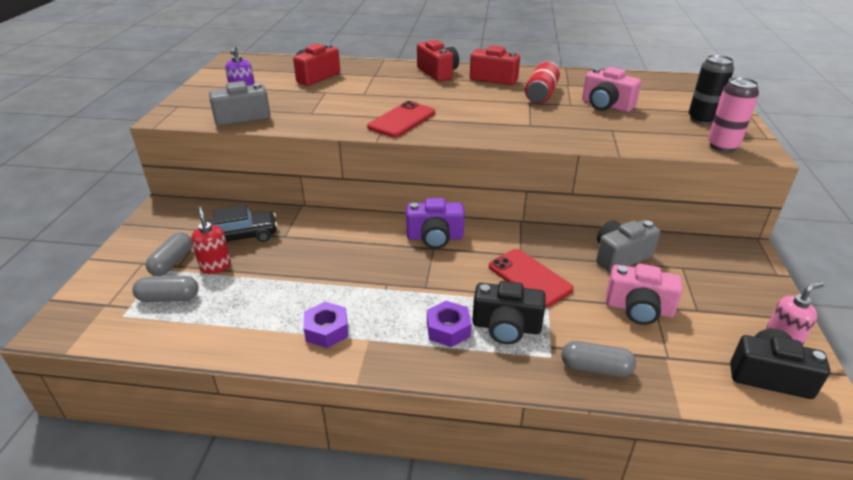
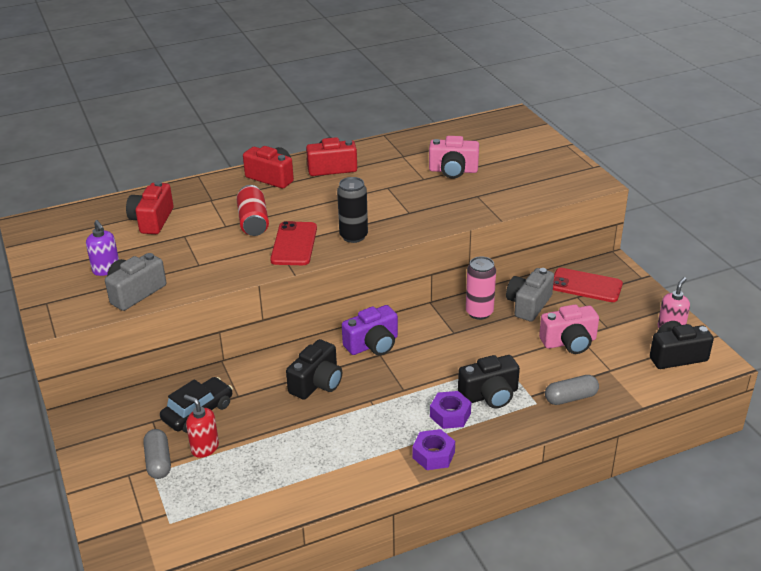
camera: 30 degrees left, 0 degrees up
grey capsule [132,276,199,302] -> none
purple nut [304,302,348,348] -> purple nut moved to [412,429,455,470]
red phone [489,249,574,307] -> red phone moved to [553,268,623,302]
red can [525,61,560,103] -> red can moved to [236,185,269,236]
black can [688,55,734,124] -> black can moved to [337,177,368,243]
pink can [708,77,759,152] -> pink can moved to [466,256,496,320]
none -> black camera [286,339,342,400]

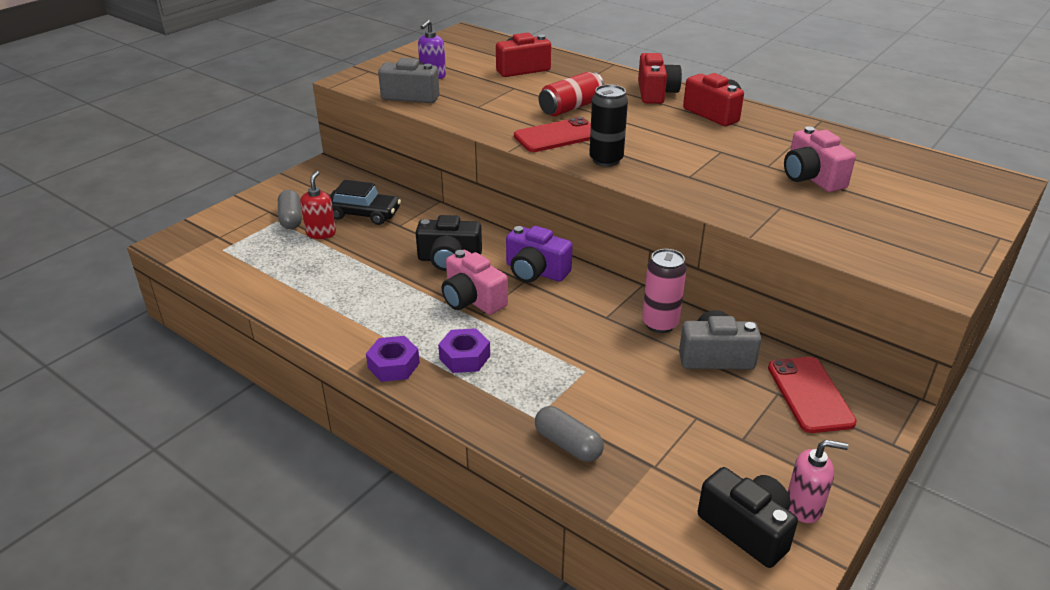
camera: 60 degrees right, 0 degrees up
grey capsule [143,429,171,479] -> grey capsule turned 60 degrees counterclockwise [278,190,302,229]
black camera [458,355,520,409] -> none
pink camera [539,304,599,354] -> pink camera moved to [442,250,508,315]

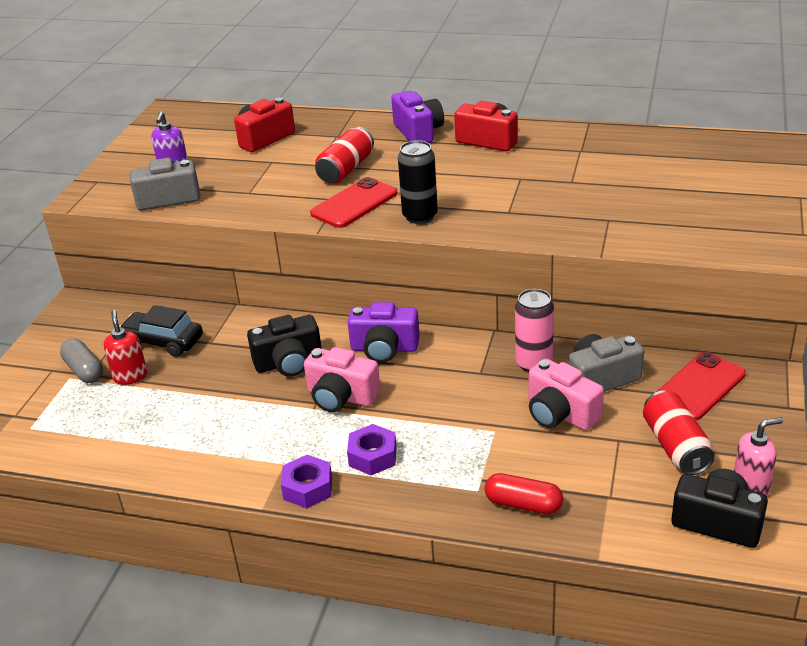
camera: 20 degrees left, 0 degrees up
black car [329,180,401,225] -> black car turned 150 degrees counterclockwise [119,305,203,357]
grey capsule [535,406,604,462] -> red capsule [485,473,563,514]
red camera [638,53,682,104] -> purple camera [391,91,444,143]
red phone [768,357,857,433] -> red phone turned 75 degrees clockwise [657,352,746,420]
pink camera [784,126,856,192] -> pink camera moved to [528,358,604,431]
none -> red can [643,391,715,475]

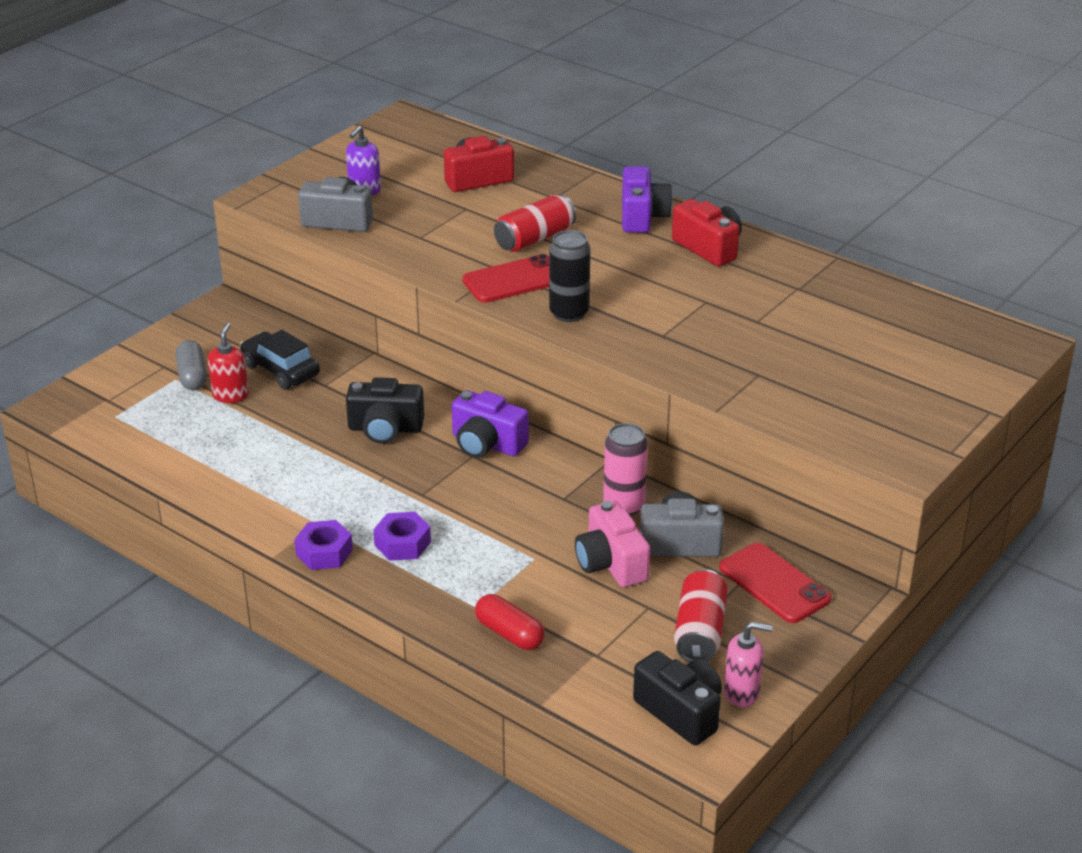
camera: 20 degrees right, 0 degrees up
pink camera [304,347,380,412] -> none
red phone [657,352,746,420] -> red phone turned 75 degrees clockwise [719,543,831,623]

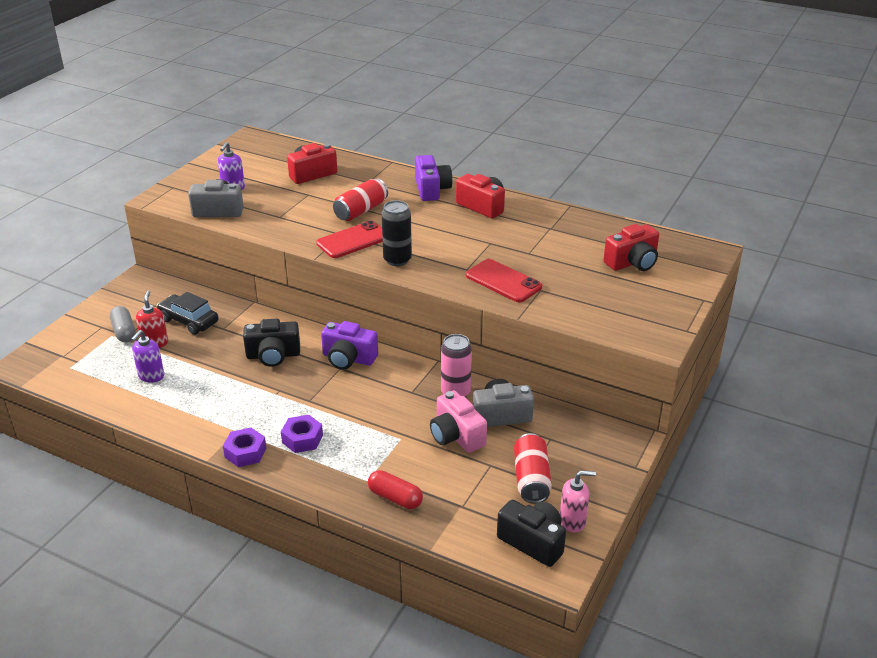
camera: 10 degrees left, 0 degrees up
red phone [719,543,831,623] -> red phone moved to [466,259,542,302]
none -> purple soap dispenser [131,330,164,383]
none -> red camera [603,224,659,271]

